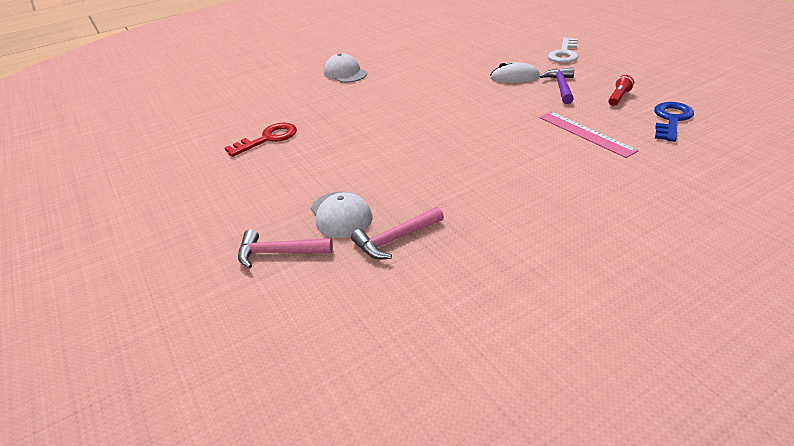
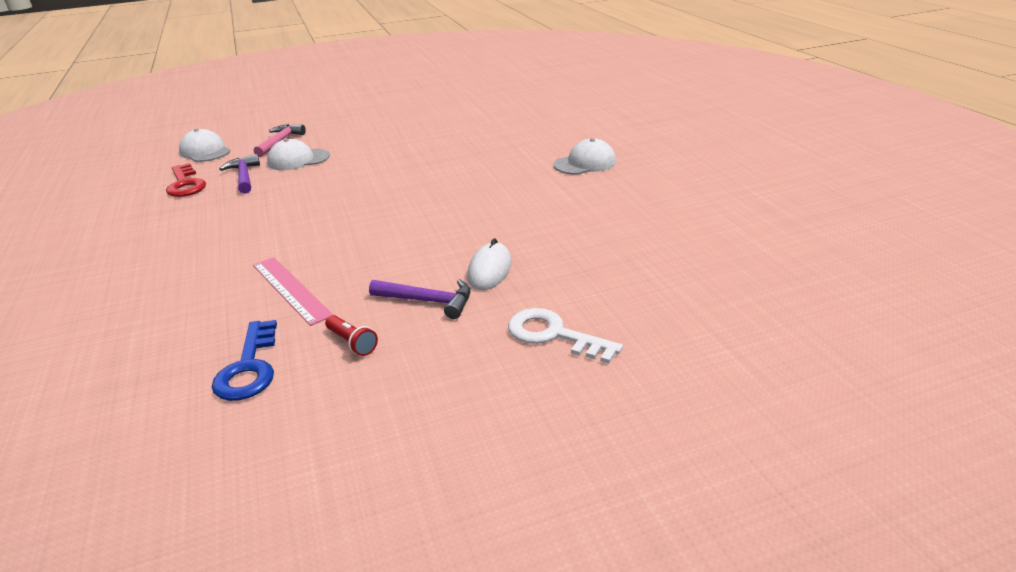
camera: 100 degrees right, 5 degrees down
red key [225,123,297,157] -> red key moved to [166,163,206,197]
pink hammer [351,207,444,259] -> purple hammer [219,154,260,194]
pink ruler [539,112,639,158] -> pink ruler turned 75 degrees clockwise [253,257,333,326]
blue key [654,102,694,142] -> blue key turned 45 degrees clockwise [212,320,277,401]
none -> white cap [179,129,231,162]

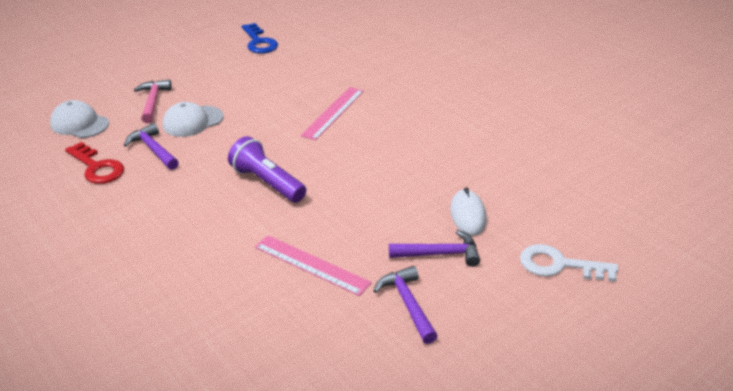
camera: 20 degrees left, 5 degrees up
blue key [212,320,277,401] -> blue key moved to [241,23,278,54]
red flashlight [325,315,378,356] -> purple hammer [373,266,437,344]
white cap [553,138,616,175] -> none
none -> purple flashlight [228,136,306,202]
none -> pink ruler [301,87,364,141]

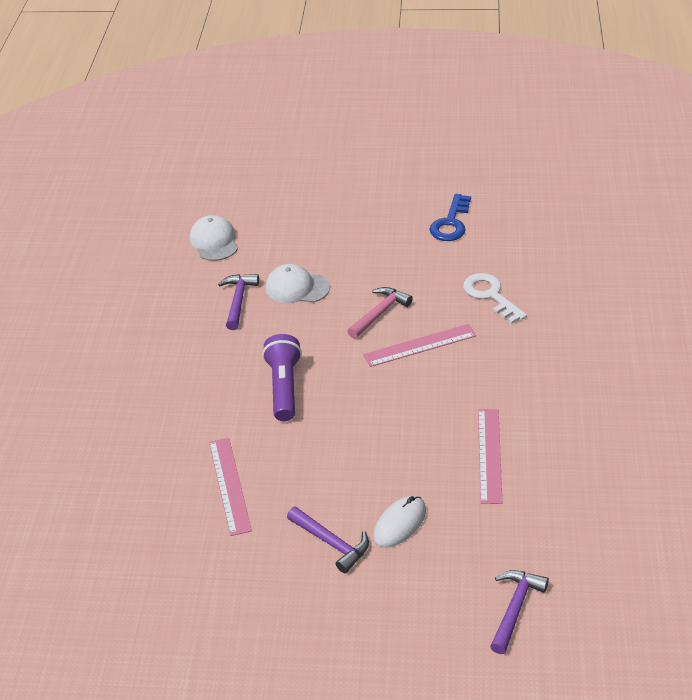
camera: 45 degrees right, 5 degrees up
red key [65,142,124,184] -> none
pink hammer [134,79,172,123] -> pink hammer moved to [347,287,413,339]
purple hammer [373,266,437,344] -> purple hammer moved to [490,570,549,654]
white key [520,244,618,282] -> white key moved to [463,273,527,324]
none -> pink ruler [478,409,502,504]

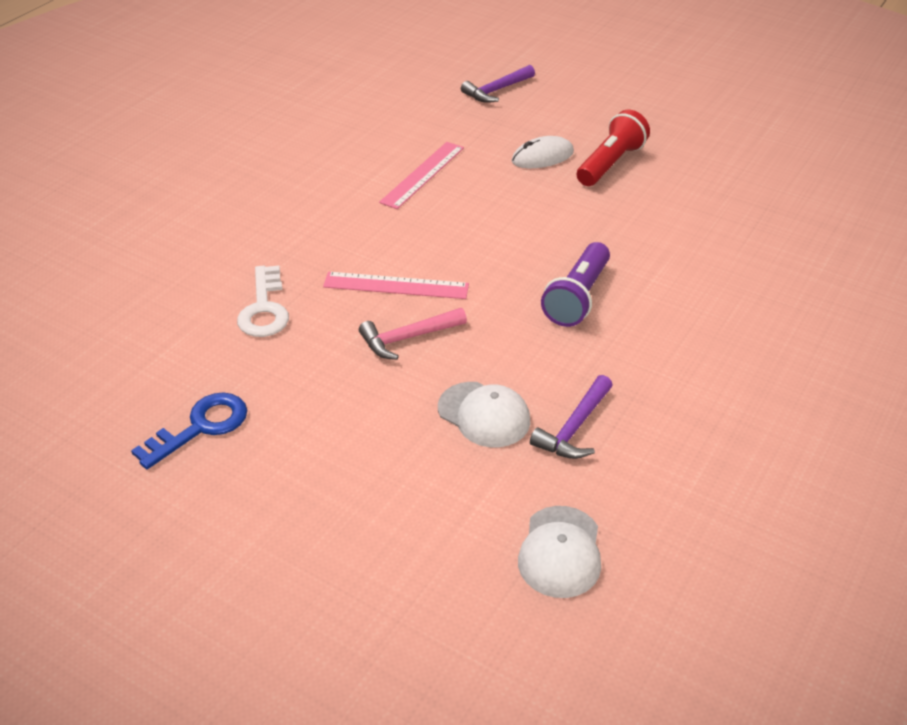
camera: 155 degrees left, 0 degrees up
pink ruler [209,438,252,536] -> none
purple hammer [287,506,369,573] -> red flashlight [577,110,650,186]

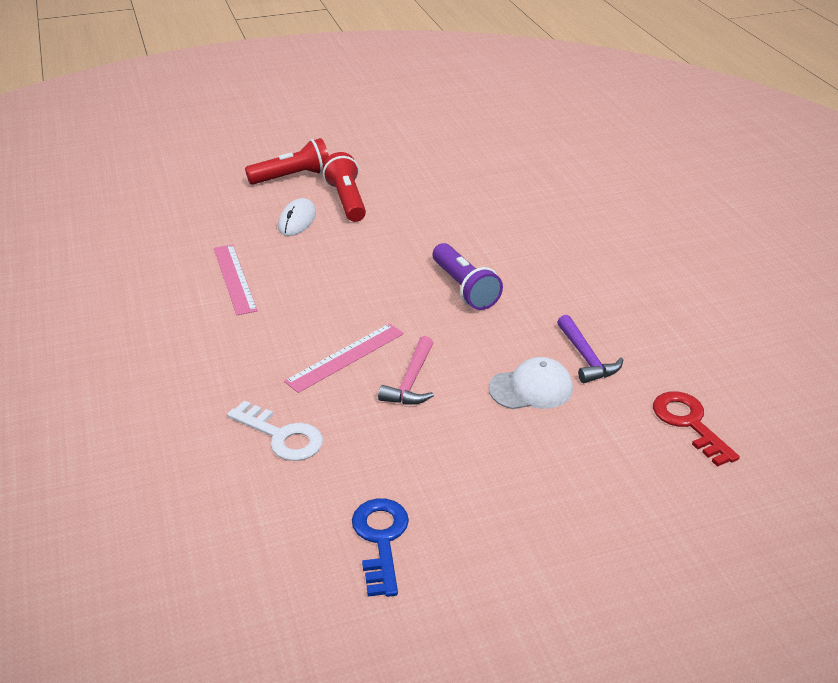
camera: 50 degrees left, 5 degrees down
purple hammer [461,65,535,103] -> none
white cap [518,506,601,598] -> red key [653,391,740,467]
none -> red flashlight [245,138,329,185]

